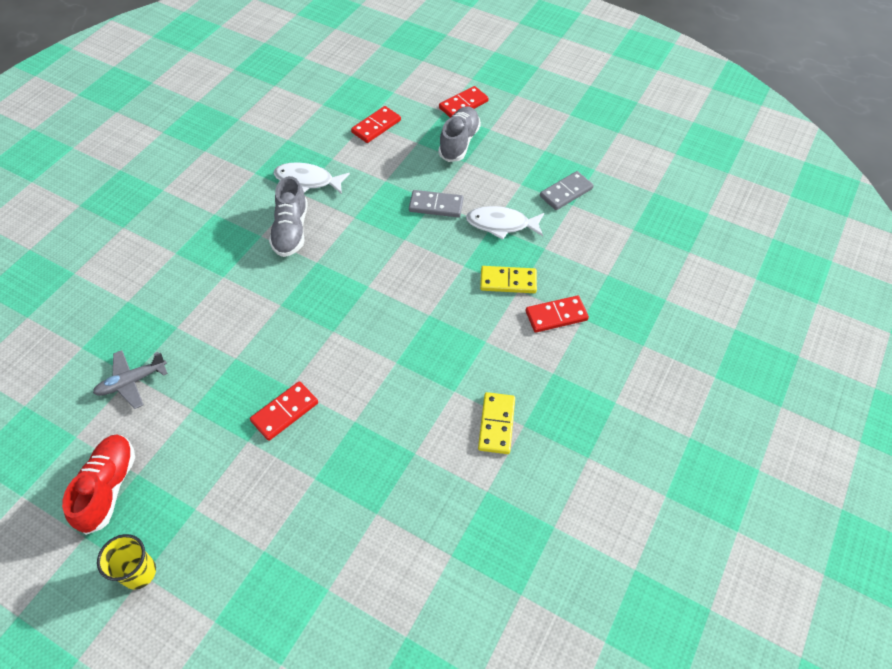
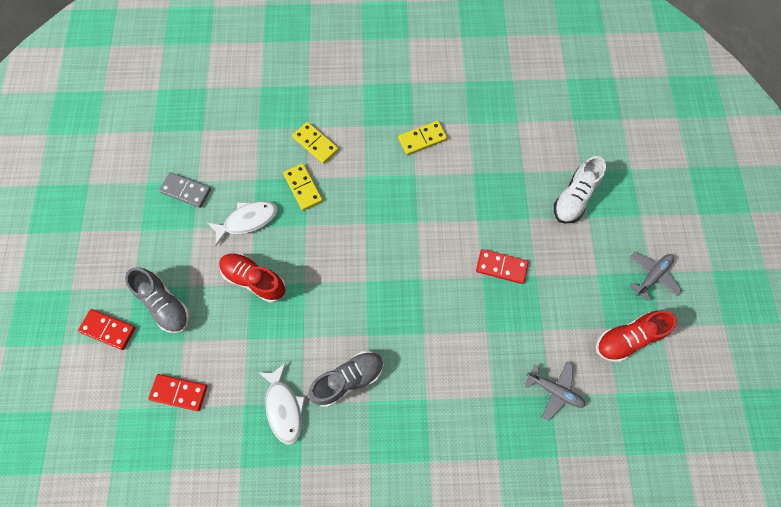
camera: 120 degrees left, 15 degrees up
yellow cup [97,534,156,590] -> grey plane [629,252,682,301]
grey domino [409,190,463,217] -> red shoe [219,253,286,303]
grey shoe [438,106,481,162] -> grey shoe turned 120 degrees counterclockwise [125,267,190,333]
white fish [466,206,544,240] -> white fish turned 90 degrees counterclockwise [208,201,278,246]
red domino [526,296,589,333] -> yellow domino [292,122,339,164]
none -> white shoe [554,156,606,224]

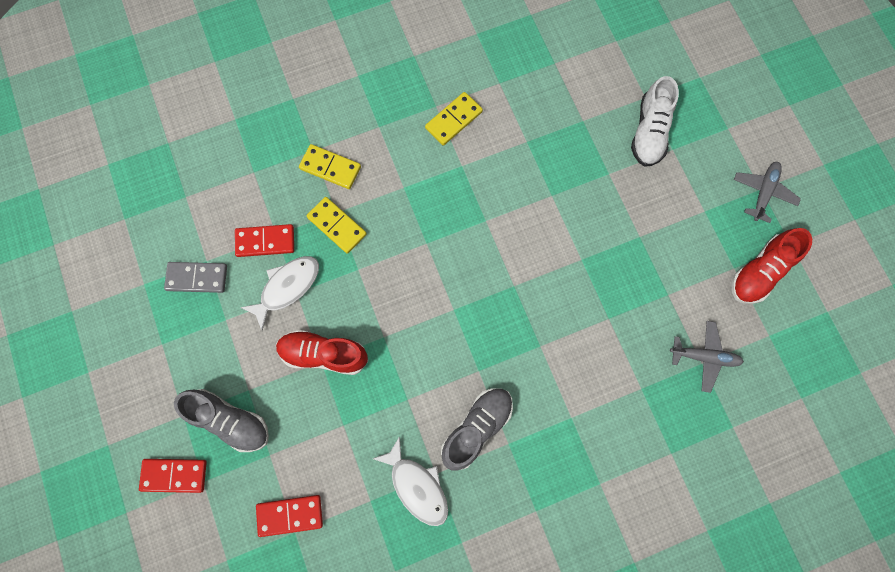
camera: 20 degrees left, 5 degrees up
red domino [476,249,529,284] -> red domino moved to [235,224,294,257]

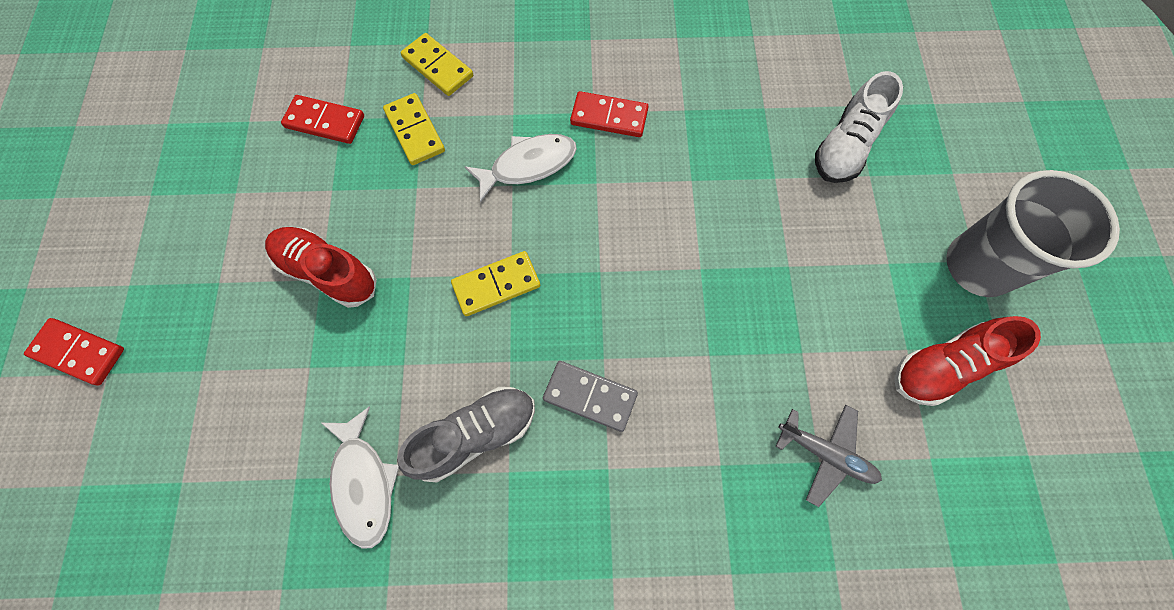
camera: 20 degrees right, 5 degrees down
grey domino [164,262,227,293] -> grey domino moved to [543,361,638,432]
grey shoe [174,389,269,452] -> none
white fish [240,256,319,331] -> white fish moved to [465,134,577,202]
red domino [256,495,323,537] -> red domino moved to [570,91,649,137]
yellow domino [425,92,483,146] -> yellow domino moved to [451,251,540,316]
grey plane [734,162,801,223] -> grey cup [946,170,1120,297]

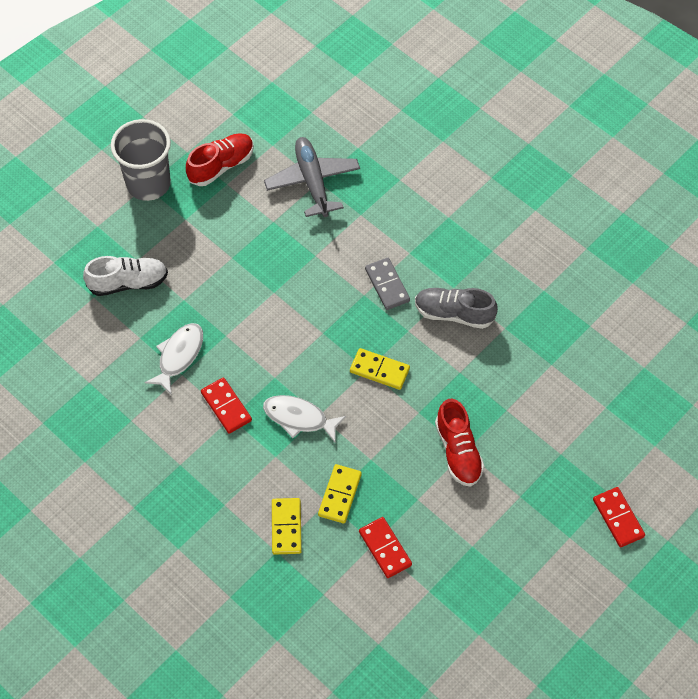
camera: 135 degrees left, 10 degrees down
white fish [321,407,399,549] -> white fish moved to [144,323,203,395]
grey plane [775,405,882,507] -> grey plane [264,137,360,217], size x1.58
red shoe [894,316,1041,406] -> red shoe turned 60 degrees counterclockwise [186,133,254,186]

